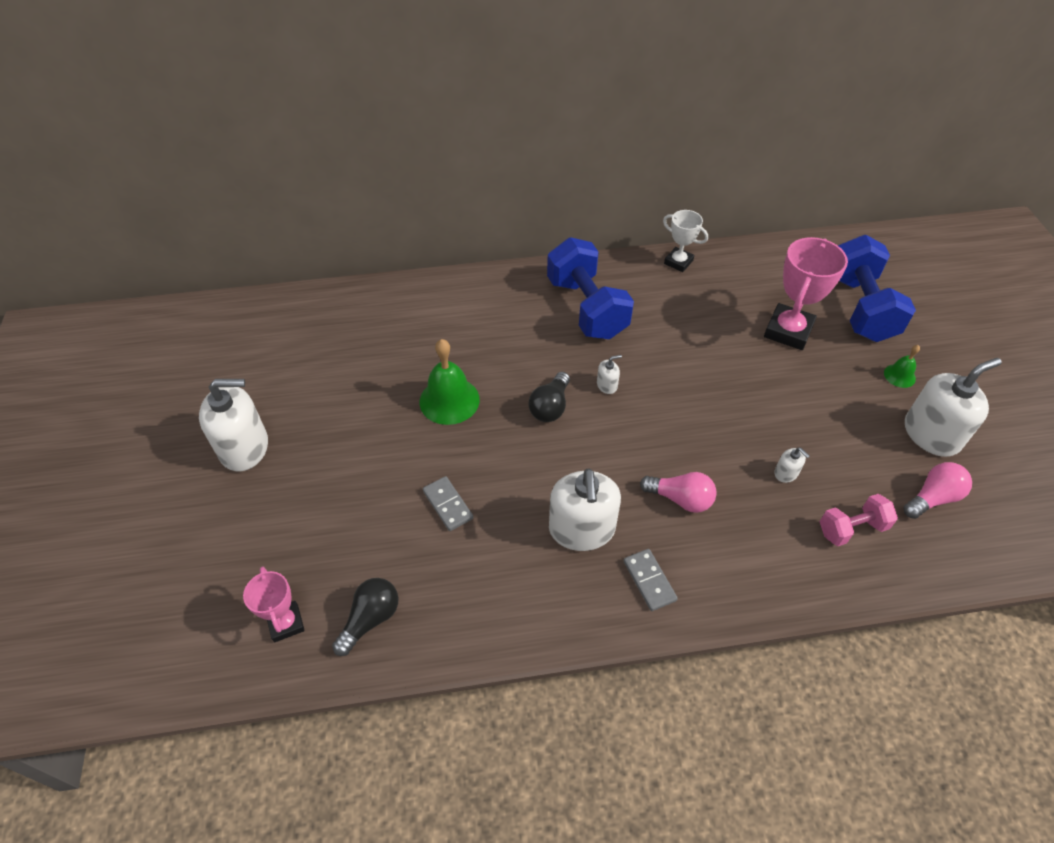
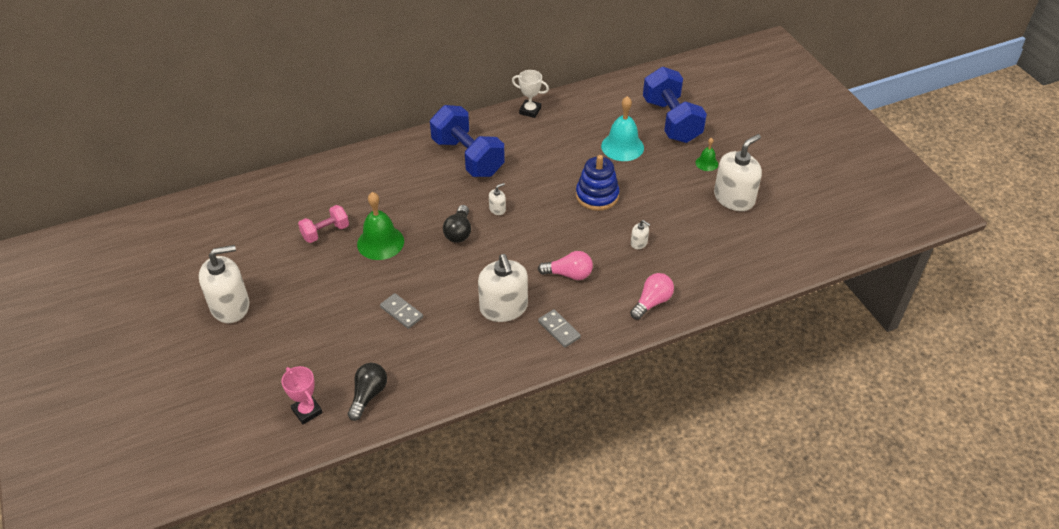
camera: 15 degrees left, 5 degrees down
pink trophy [764,237,848,350] -> turquoise bell [601,96,644,161]
pink dumbbell [820,494,898,546] -> pink dumbbell moved to [298,205,349,243]
pink light bulb [903,462,972,519] -> pink light bulb moved to [630,273,674,320]
none -> blue stacking toy [576,155,619,211]

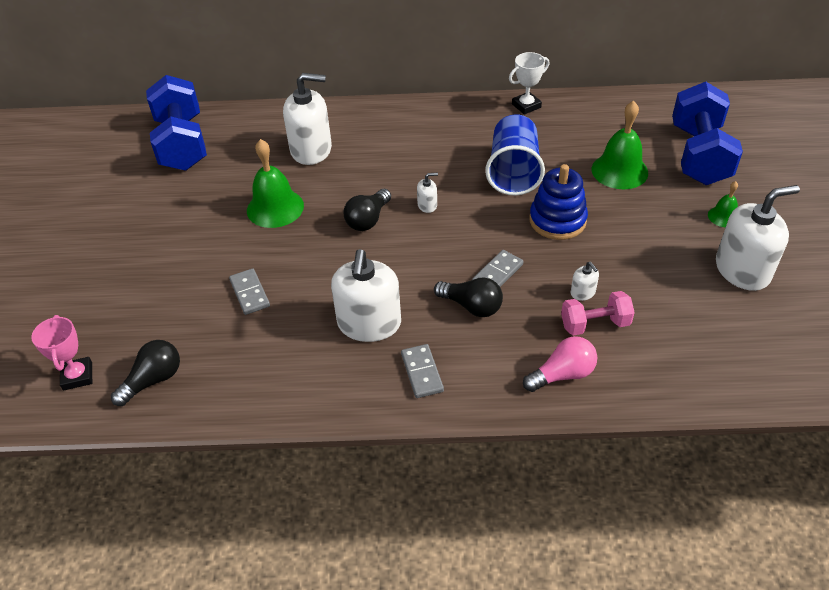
camera: 25 degrees right, 0 degrees up
white soap dispenser [199,245,249,323] -> white soap dispenser moved to [283,73,332,165]
pink dumbbell [298,205,349,243] -> pink dumbbell moved to [561,291,635,336]
blue dumbbell [430,105,505,177] -> blue dumbbell moved to [146,75,207,171]
white trophy [512,70,549,118] -> white trophy turned 75 degrees counterclockwise [509,52,549,115]
pink light bulb [538,251,593,280] -> black light bulb [434,277,503,317]
turquoise bell [601,96,644,161] -> green bell [592,101,648,189]
none -> grey domino [472,250,523,287]
none -> blue cup [485,114,545,196]

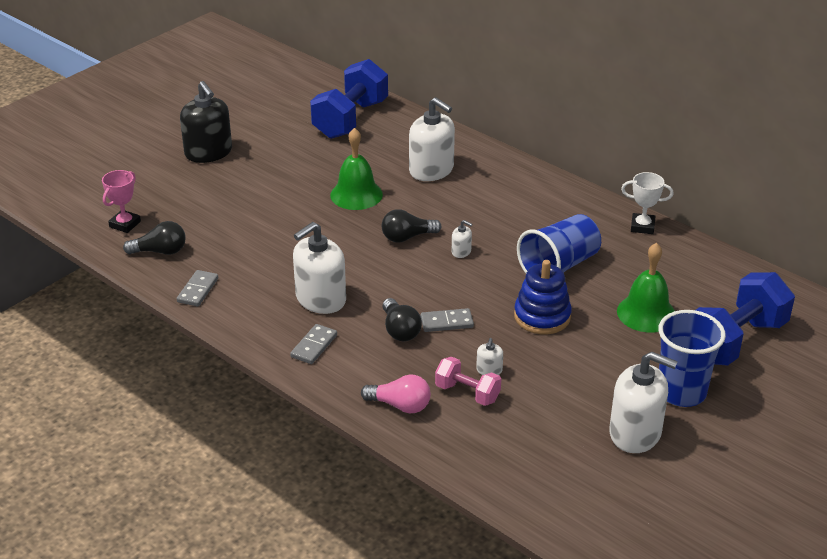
camera: 40 degrees right, 10 degrees down
grey domino [229,268,270,315] -> grey domino moved to [177,270,218,307]
green bell [708,181,738,227] -> blue cup [658,310,726,407]
none -> black soap dispenser [180,81,232,163]

